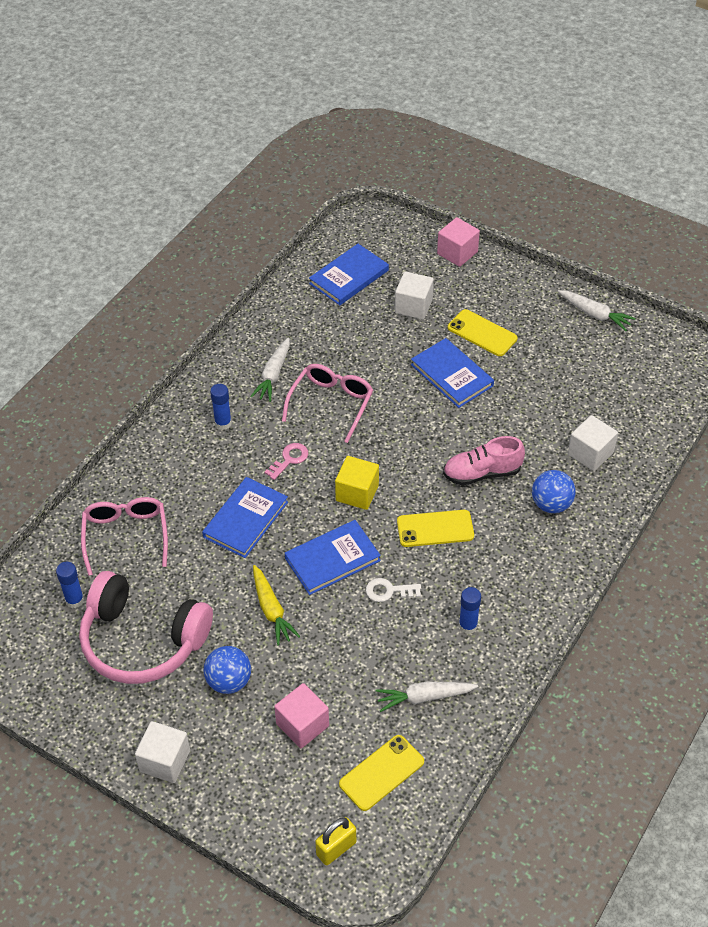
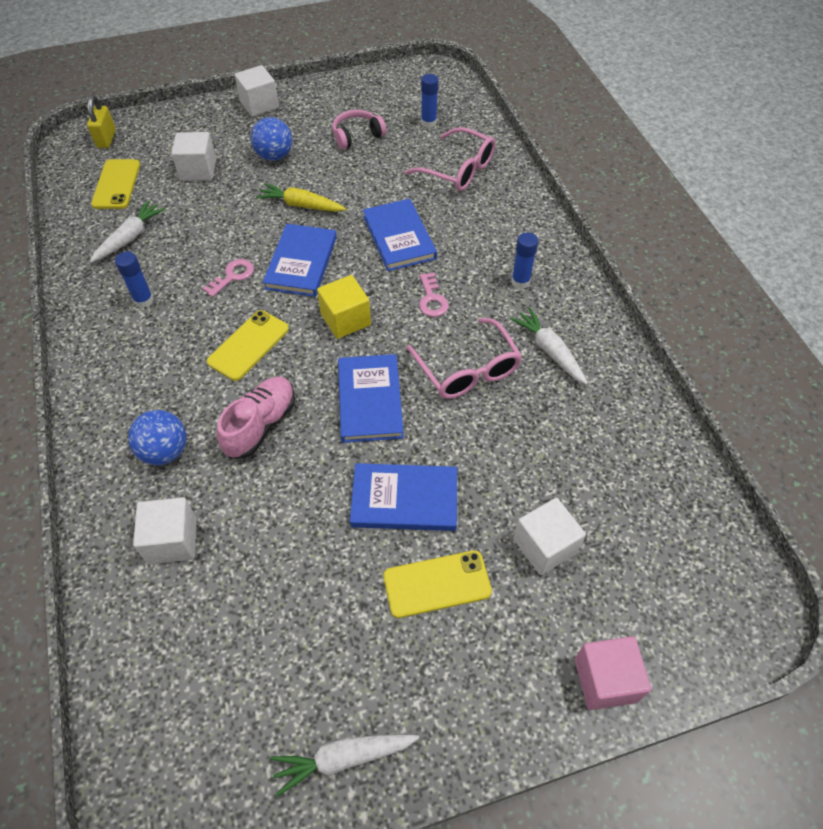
camera: 130 degrees right, 5 degrees up
pink headphones [79,571,213,684] -> pink headphones [332,110,387,149], size x0.48
pink cube [274,683,329,749] -> white cube [171,132,216,181]
blue book [309,244,389,305] -> blue book moved to [338,354,404,443]
white key [366,578,421,602] -> pink key [202,259,254,297]

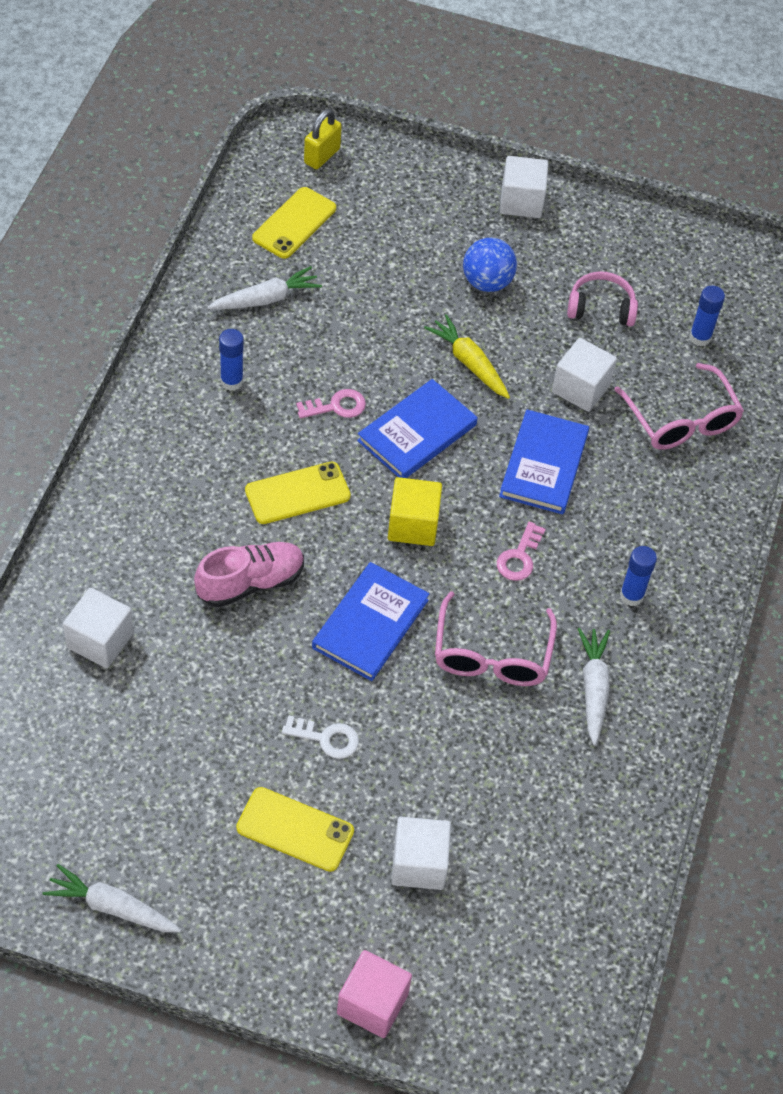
camera: 30 degrees right, 0 degrees up
blue ball [128,410,186,465] -> none
white cube [171,132,216,181] -> white cube moved to [552,338,617,412]
blue book [350,463,457,531] -> white key [282,715,359,759]

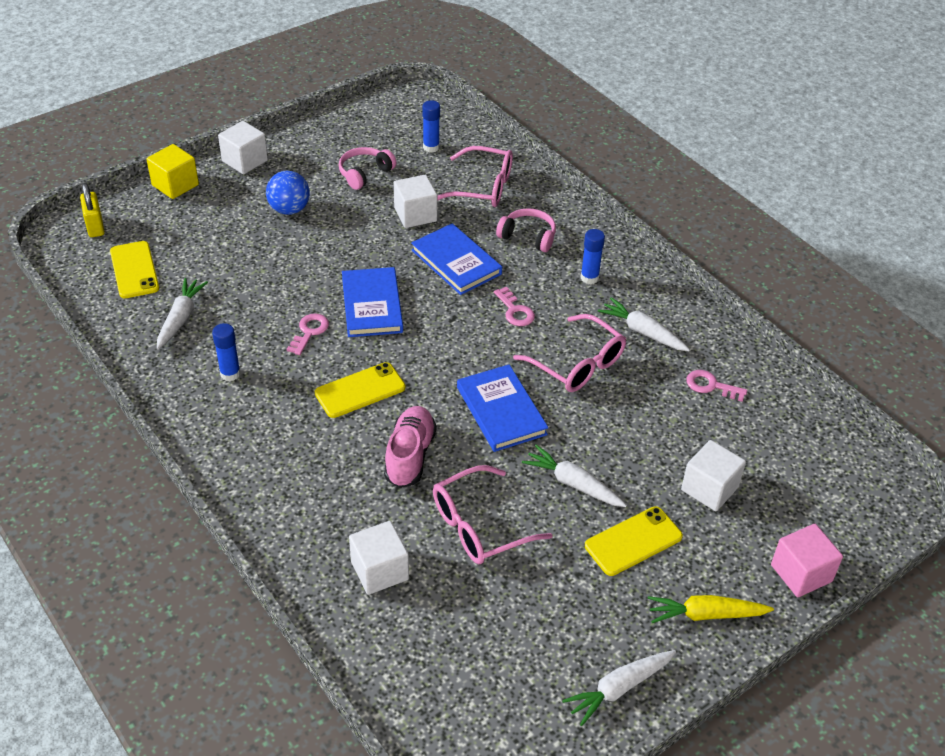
camera: 50 degrees left, 10 degrees down
yellow phone [245,462,351,524] -> yellow phone turned 45 degrees clockwise [315,362,405,418]
white key [282,715,359,759] -> white carrot [522,445,627,507]
yellow cube [388,477,442,546] -> yellow cube moved to [146,144,199,199]
yellow carrot [424,314,510,399] -> yellow carrot moved to [648,595,774,623]
none -> pink glasses [433,465,552,564]
none -> pink headphones [496,208,556,252]
none -> pink key [686,370,747,402]

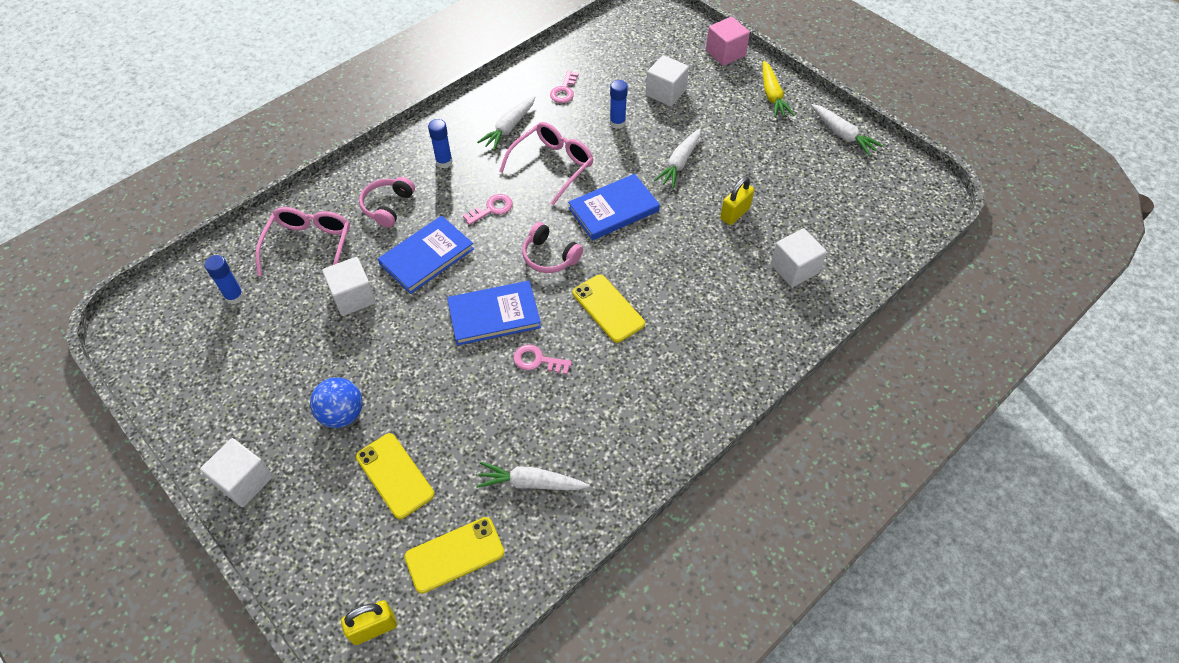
camera: 95 degrees left, 10 degrees up
yellow cube [146,144,199,199] -> none
blue glue stick [212,323,241,381] -> blue glue stick moved to [610,80,628,129]
pink headphones [339,147,396,190] -> pink headphones moved to [522,222,583,273]
pink shoe [384,406,436,488] -> none
pink glasses [433,465,552,564] -> yellow padlock [720,177,754,225]
yellow phone [585,506,683,576] -> yellow phone moved to [356,433,434,519]

